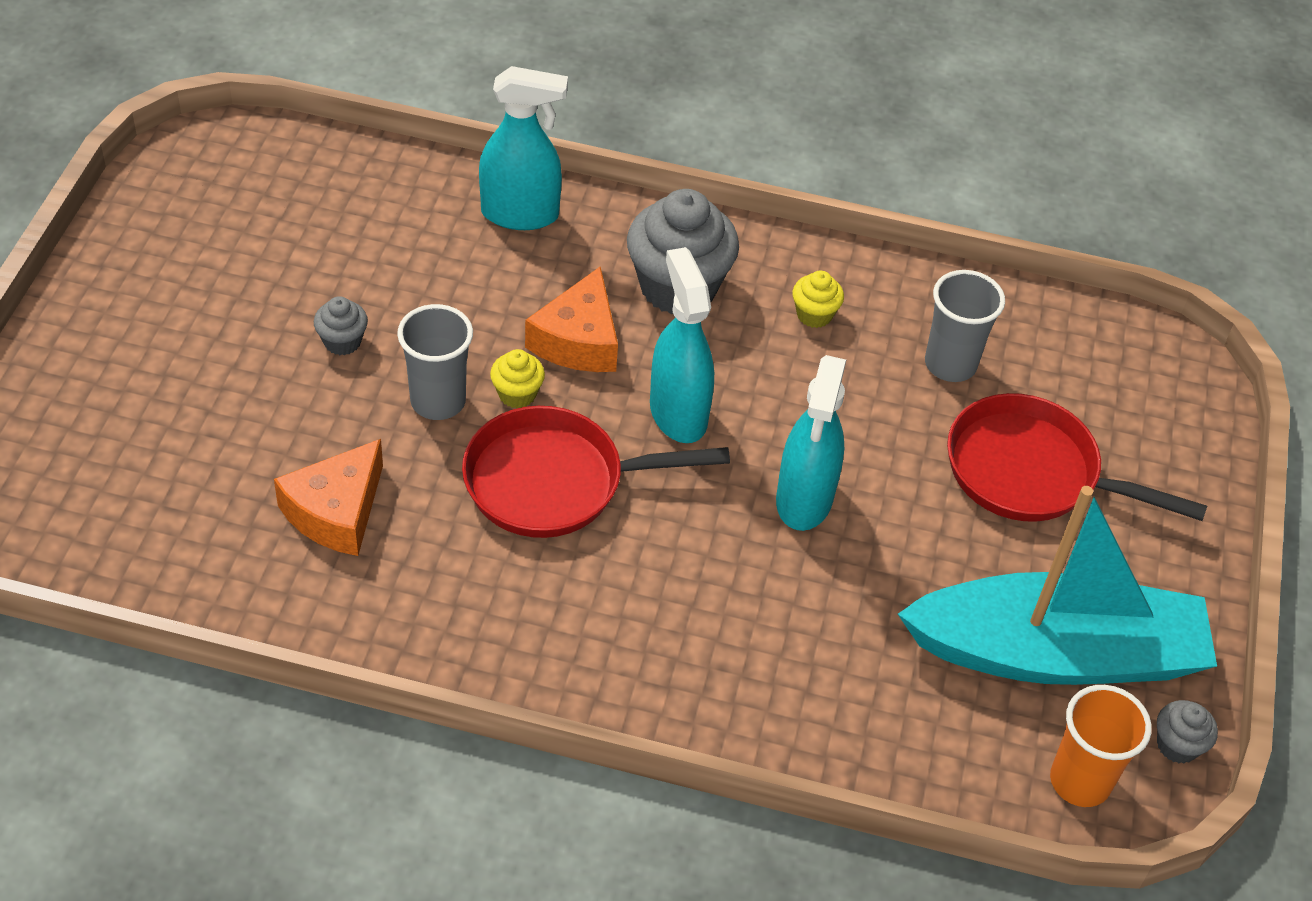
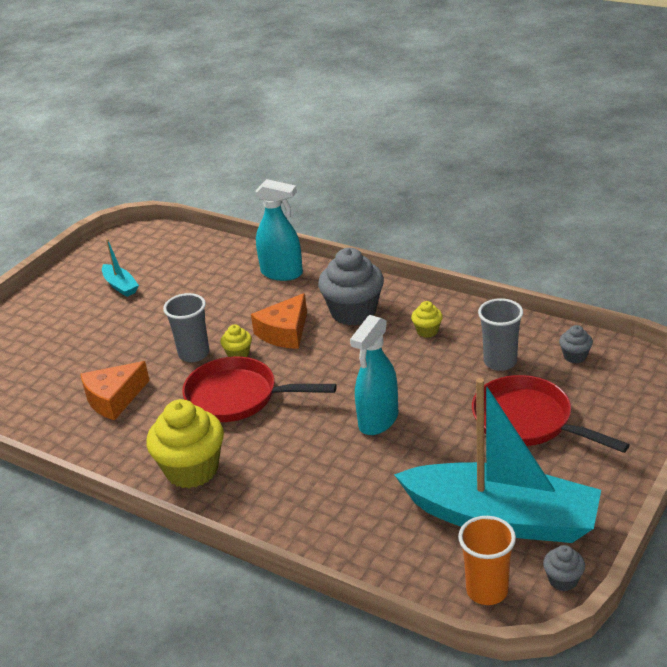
camera: 25 degrees right, 15 degrees down
grey cupcake [314,296,368,355] -> grey cupcake moved to [559,325,593,363]
turquoise spray bottle [650,247,714,443] -> none
none -> turquoise boat [102,239,139,297]
none -> yellow cupcake [146,399,224,488]

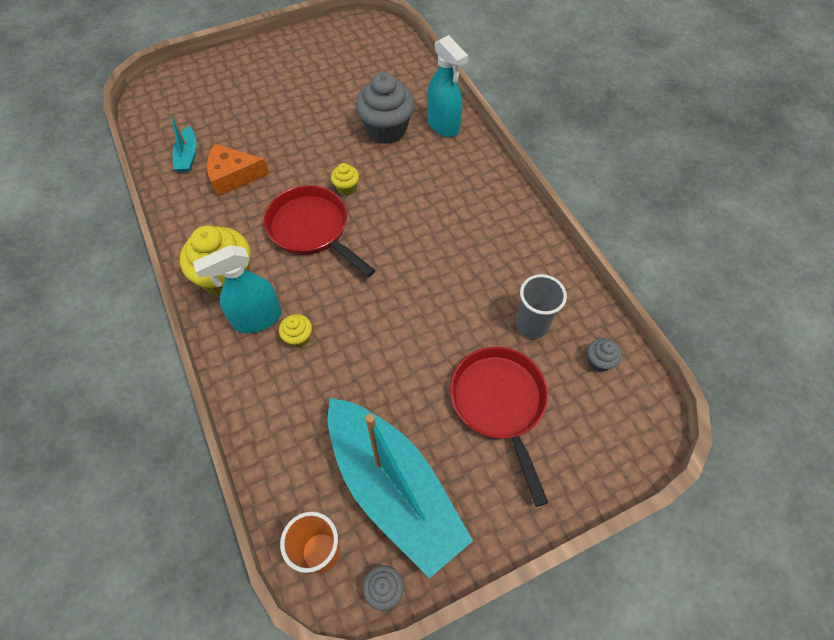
camera: 30 degrees right, 25 degrees up
turquoise boat [102,239,139,297] -> turquoise boat moved to [169,112,196,172]
grey cup [163,293,209,362] -> none
orange cheese [251,293,307,349] -> none
grey cupcake [318,248,384,325] -> grey cupcake moved to [356,72,415,144]
turquoise spray bottle [350,315,398,435] -> turquoise spray bottle moved to [193,245,282,333]
yellow cupcake [411,301,443,338] -> yellow cupcake moved to [279,314,312,348]

